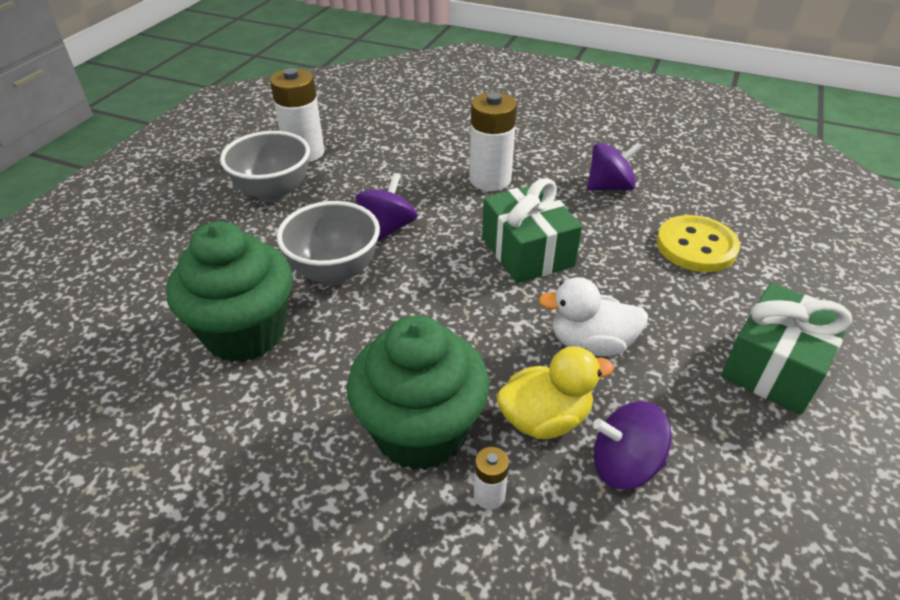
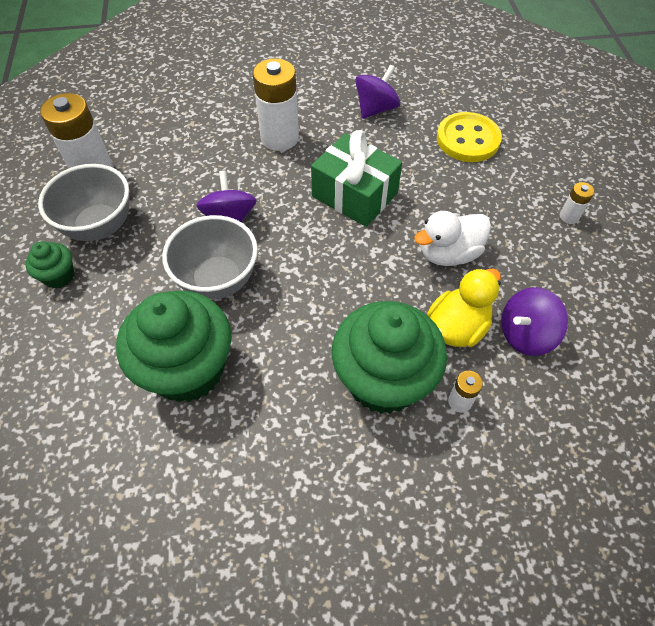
camera: 30 degrees left, 15 degrees up
green gift [721,283,852,415] -> white battery [560,182,594,224]
none -> green cupcake [25,241,74,289]

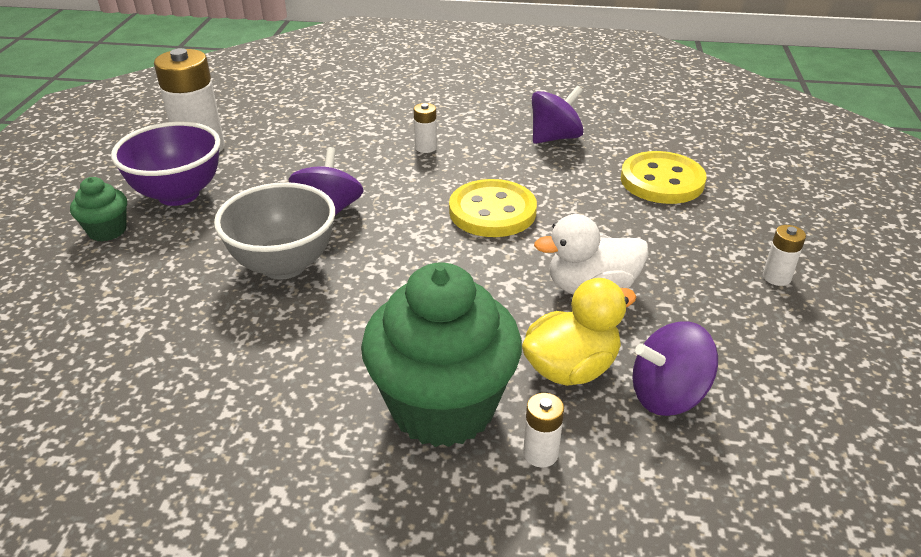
camera: 15 degrees right, 20 degrees down
grey bowl [38,164,130,241] -> purple bowl [111,122,220,206]
green cupcake [116,290,232,402] -> none
white battery [253,58,299,151] -> white battery [414,103,437,153], size x0.47
green gift [311,130,402,227] -> yellow button [449,179,537,237]

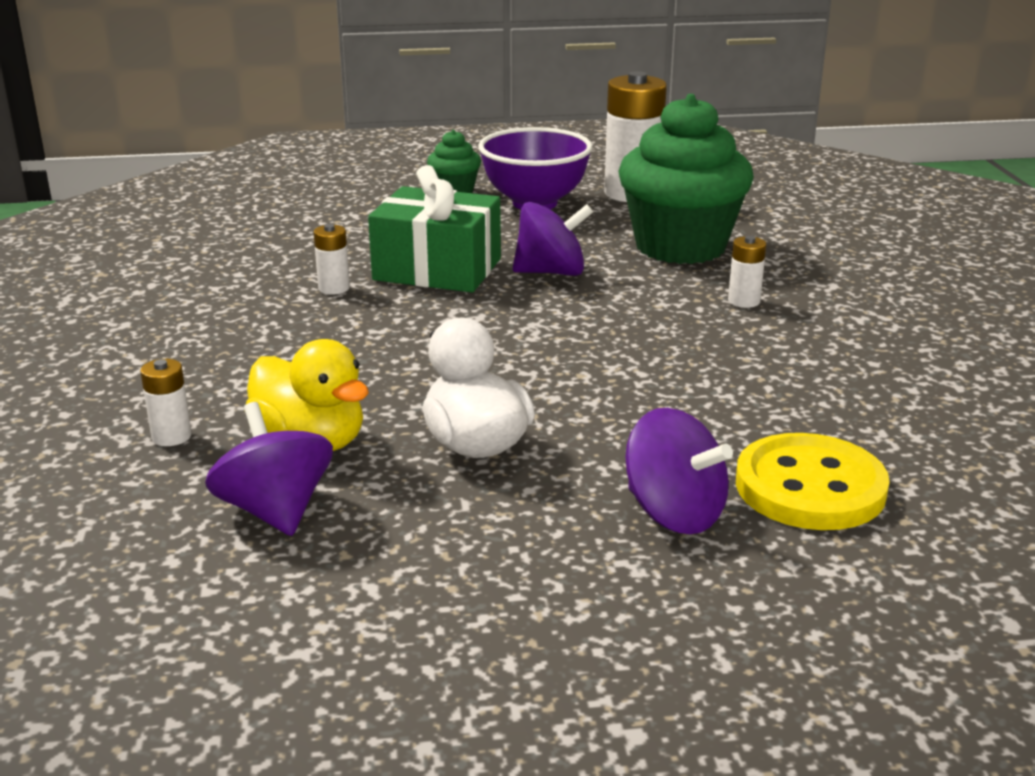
camera: 75 degrees right, 10 degrees down
grey bowl [214,182,335,280] -> green gift [368,165,501,293]
green cupcake [361,262,522,447] -> green cupcake moved to [619,94,754,264]
yellow button [449,179,537,237] -> none
purple spinning top [532,85,584,144] -> purple spinning top moved to [625,408,733,534]
white battery [763,225,806,286] -> white battery moved to [314,224,350,294]

